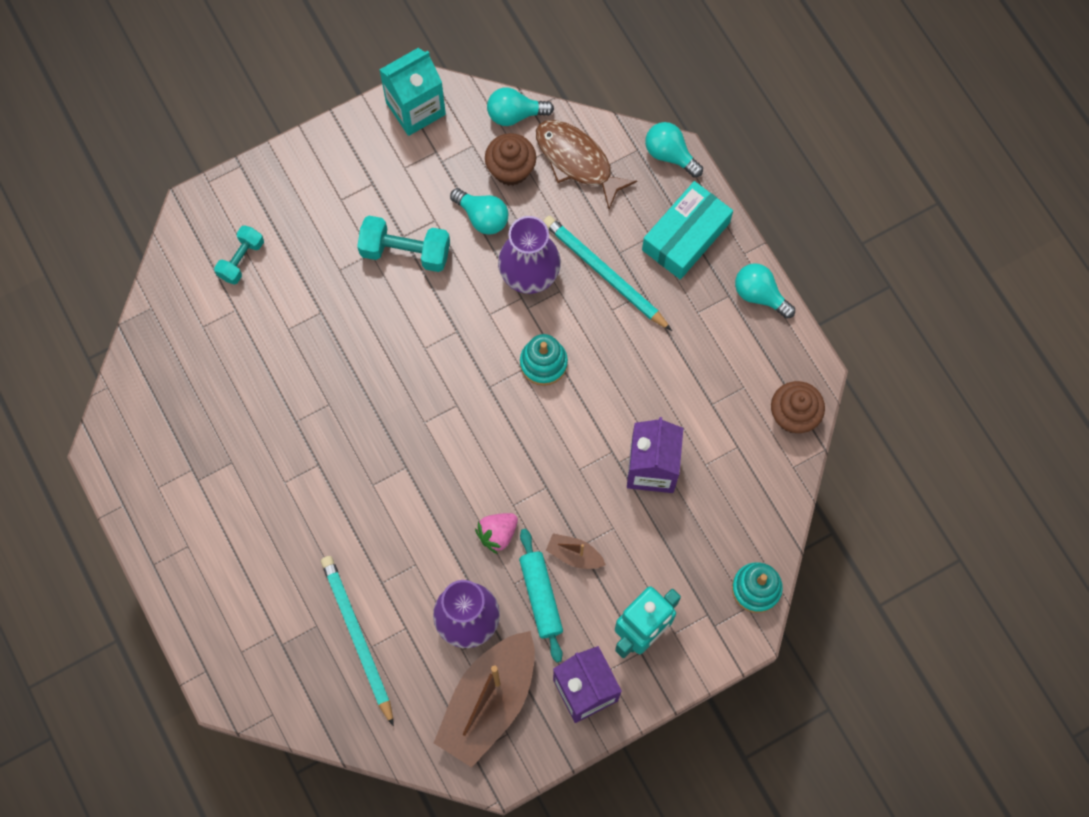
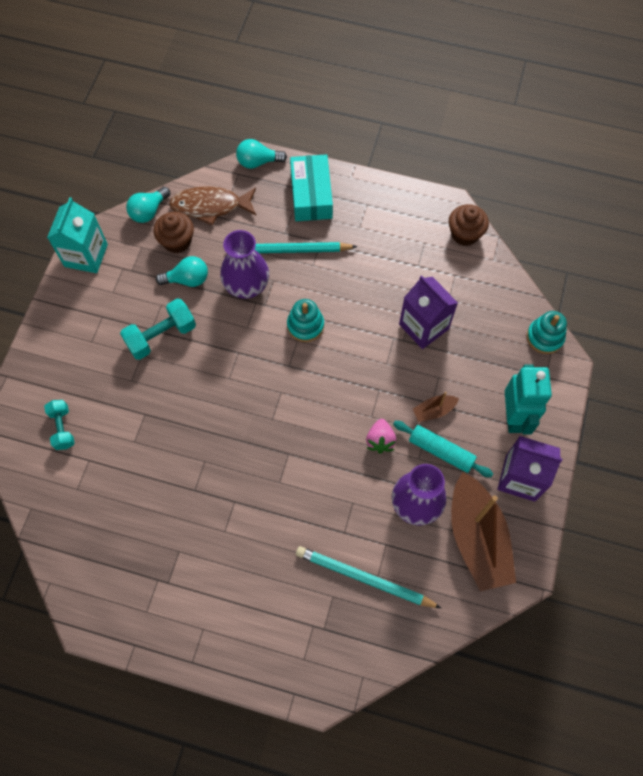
camera: 45 degrees left, 5 degrees down
turquoise light bulb [735,263,795,319] -> none

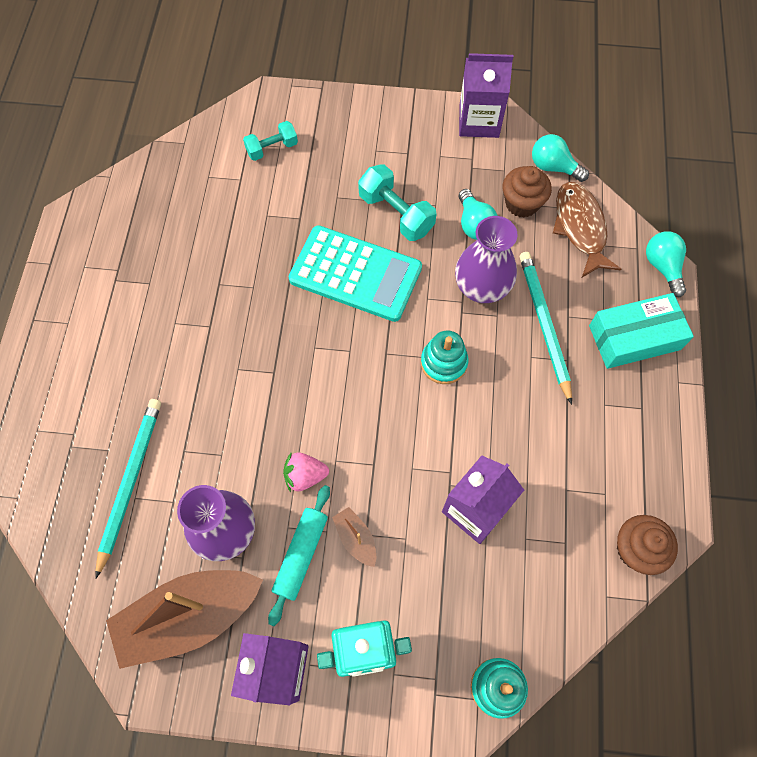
camera: 80 degrees right, 0 degrees up
turquoise carton [47,197,108,273] -> purple carton [459,53,514,138]
none -> turquoise calculator [289,225,422,322]

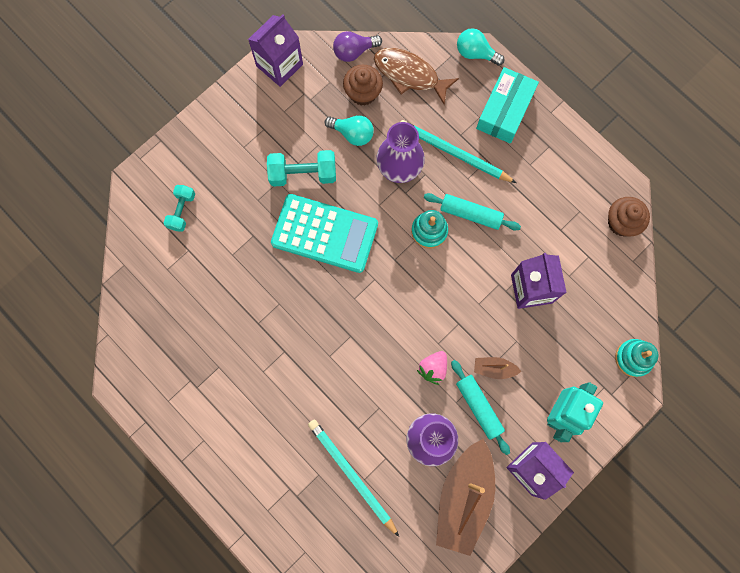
camera: 50 degrees left, 10 degrees up
turquoise calculator [289,225,422,322] -> turquoise calculator turned 45 degrees clockwise [271,194,378,273]
turquoise light bulb [532,134,589,182] -> purple light bulb [333,31,382,62]
none -> turquoise rolling pin [424,193,521,230]

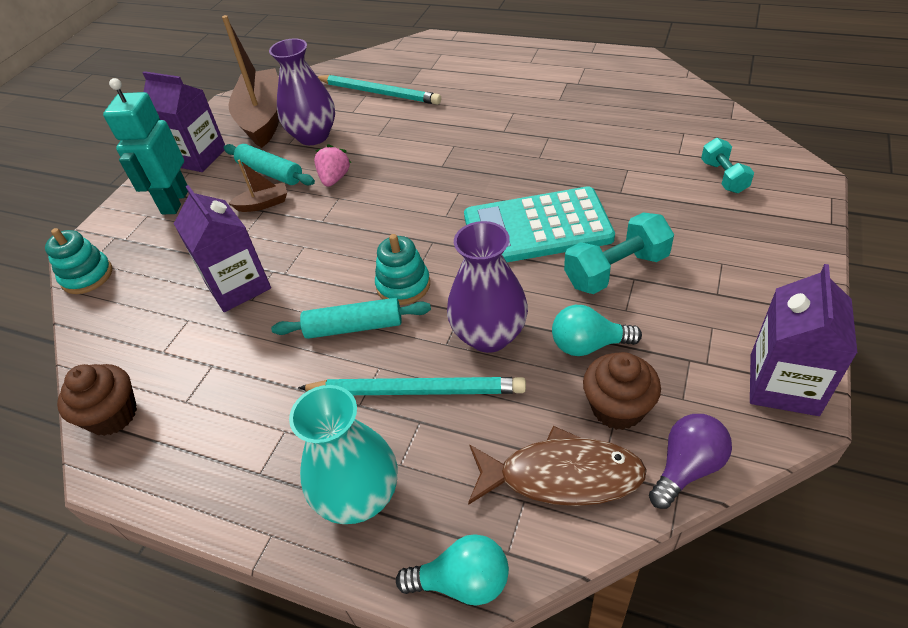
camera: 160 degrees right, 30 degrees down
turquoise box [476,67,539,144] -> turquoise vase [289,385,398,524]

